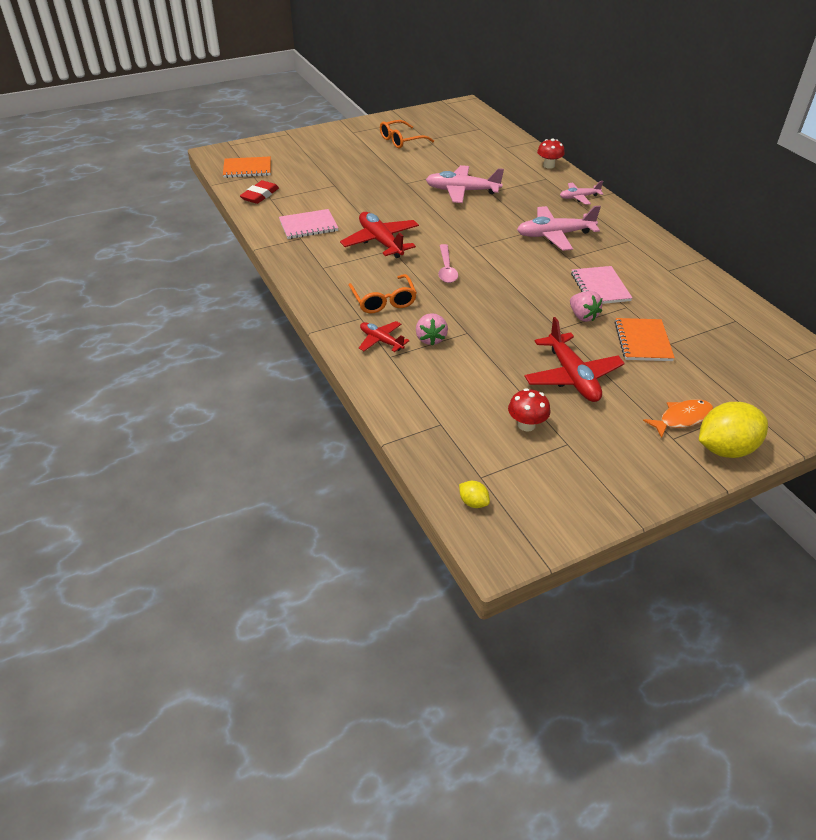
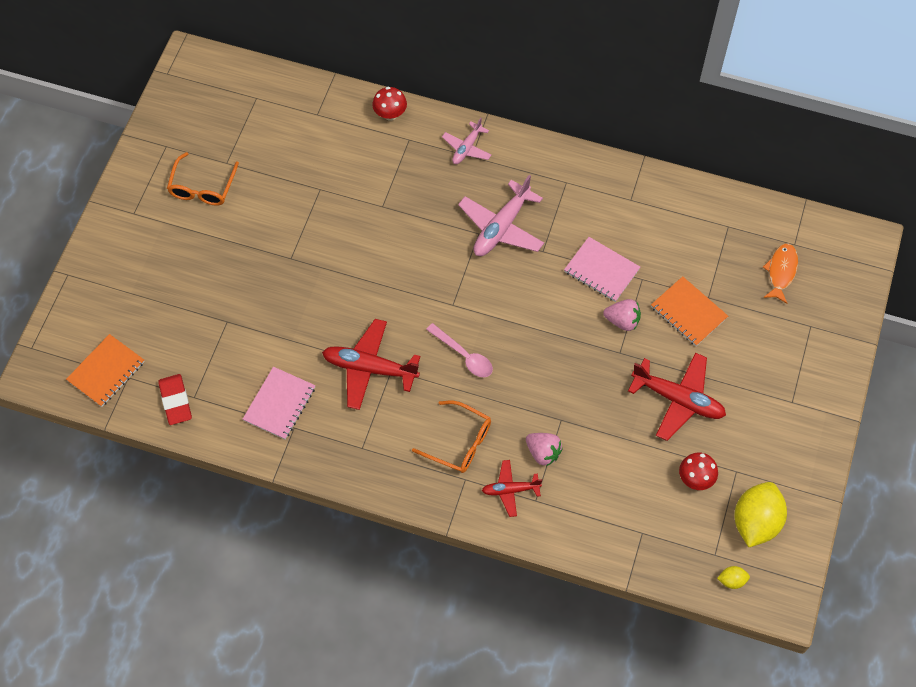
camera: 45 degrees left, 20 degrees up
pink plane [426,165,504,203] -> none
orange fish [643,399,713,438] -> orange fish moved to [763,244,798,304]
yellow lemon [699,402,768,458] -> yellow lemon moved to [735,482,787,547]

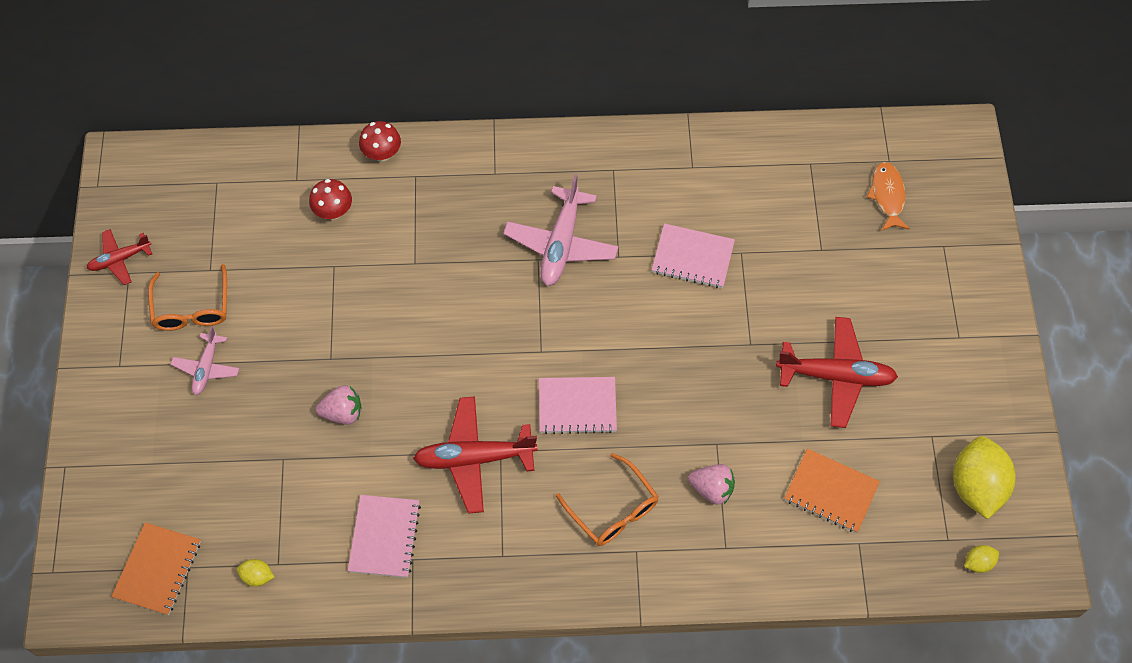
camera: 20 degrees left, 0 degrees up
red eraser [158,374,192,425] -> yellow lemon [237,559,274,587]
orange glasses [412,401,491,473] -> orange glasses turned 45 degrees clockwise [556,453,659,546]
pink spoon [426,323,493,377] -> pink notebook [539,377,617,434]
pink plane [442,118,491,164] -> pink plane moved to [170,326,240,395]
red plane [482,460,542,517] -> red plane moved to [87,229,152,285]
pink strawberry [603,299,641,331] -> pink strawberry moved to [316,385,361,425]
orange notebook [651,276,728,346] -> orange notebook moved to [784,449,880,533]
red mushroom [679,453,718,490] -> red mushroom moved to [309,179,352,220]

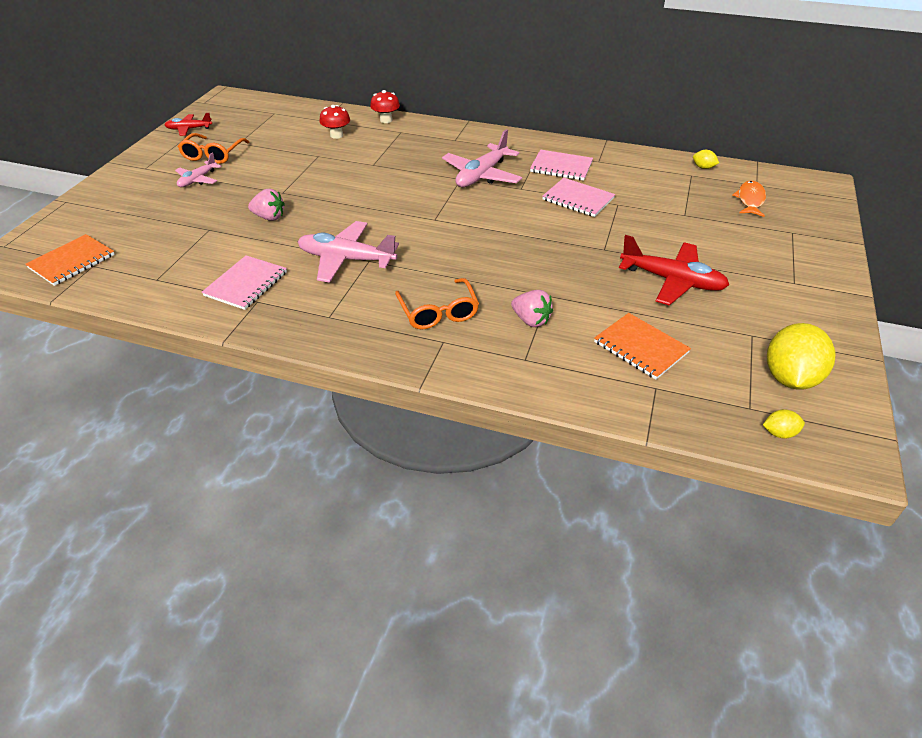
camera: 20 degrees right, 20 degrees down
yellow lemon [237,559,274,587] -> yellow lemon moved to [693,150,719,169]
red plane [413,396,538,514] -> pink plane [298,221,399,283]
pink notebook [539,377,617,434] -> pink notebook moved to [530,150,593,181]

